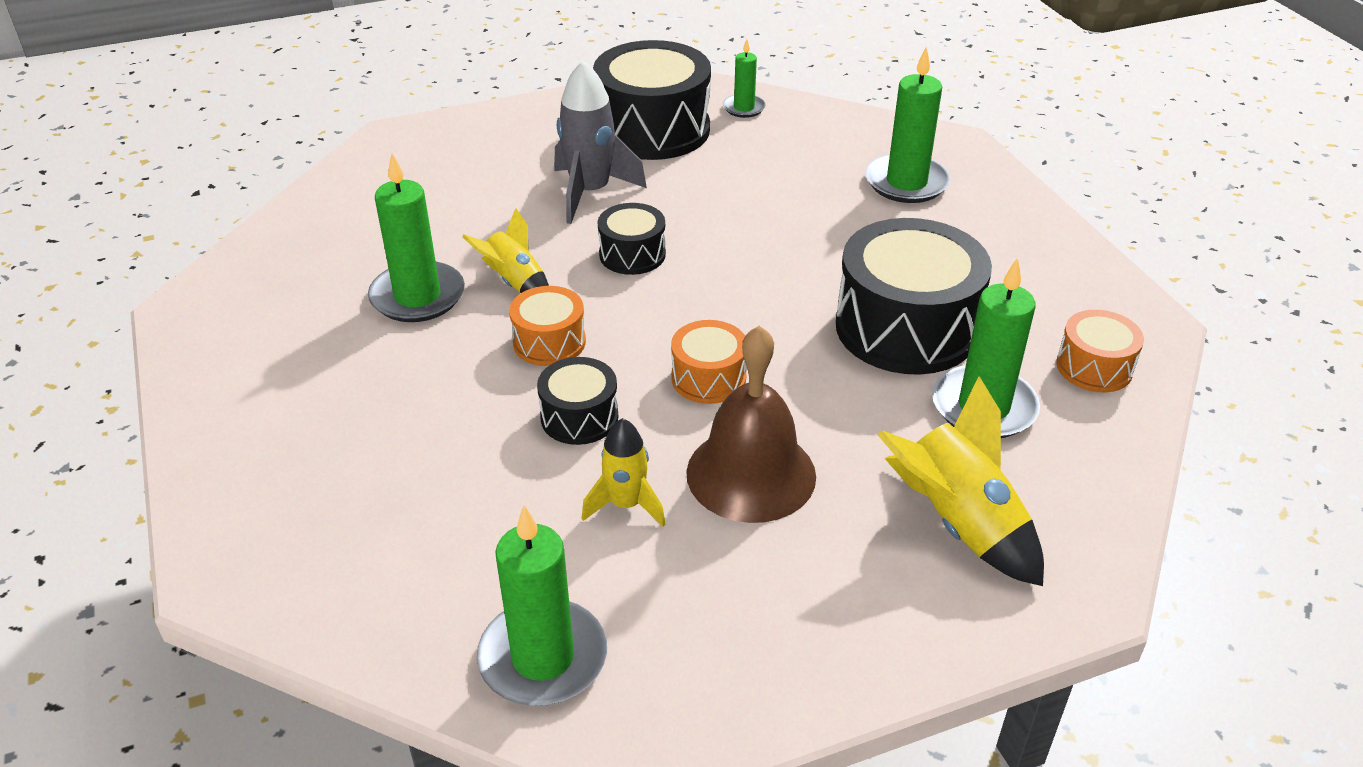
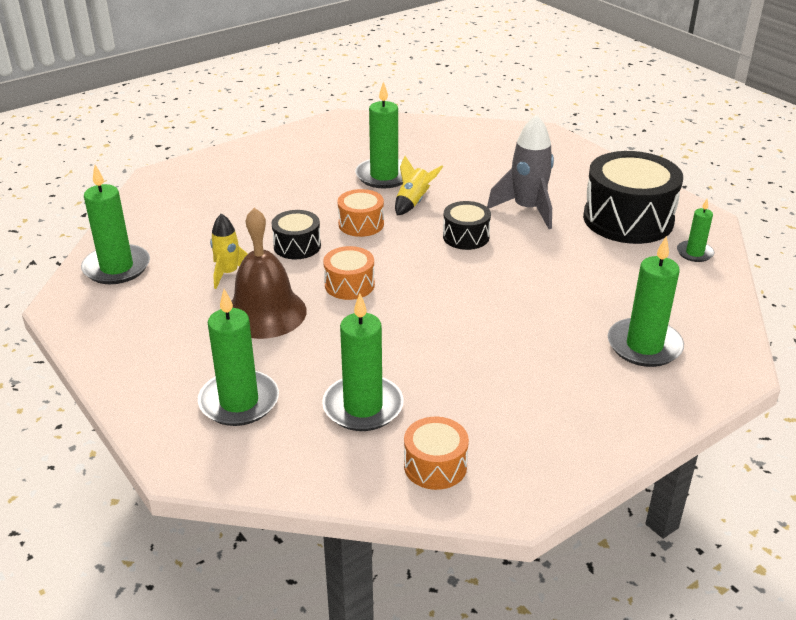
camera: 75 degrees right, 5 degrees down
black drum [836,218,992,375] -> none
yellow rocket [877,376,1044,586] -> green candle [198,289,279,426]

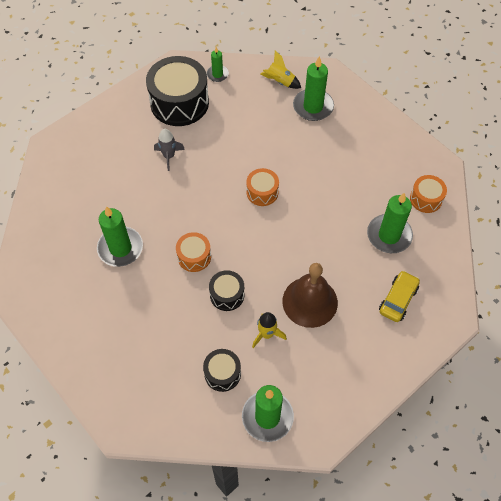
camera: 95 degrees left, 25 degrees up
green candle [198,289,279,426] -> yellow car [379,271,420,322]
orange drum [323,246,375,300] -> orange drum moved to [246,168,279,206]
yellow rocket [395,156,443,215] -> yellow rocket moved to [260,51,301,89]
black drum [443,201,491,250] -> black drum moved to [203,349,241,392]
grey rocket [487,115,554,229] -> grey rocket [154,129,185,171], size x0.62

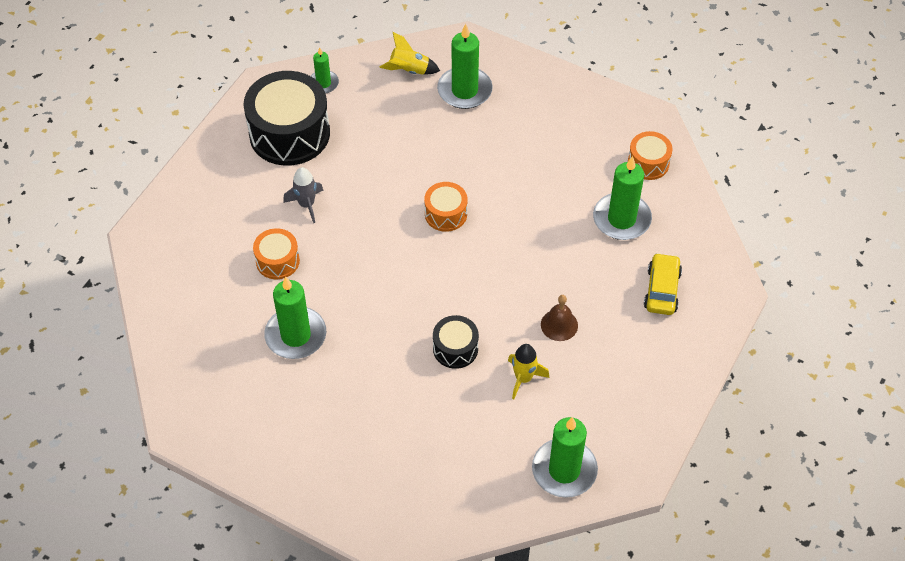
camera: 20 degrees left, 5 degrees down
orange drum [176,232,211,272] -> orange drum moved to [253,228,300,279]
black drum [203,349,241,392] -> none
brown bell [282,263,338,328] -> brown bell [541,295,578,341], size x0.52

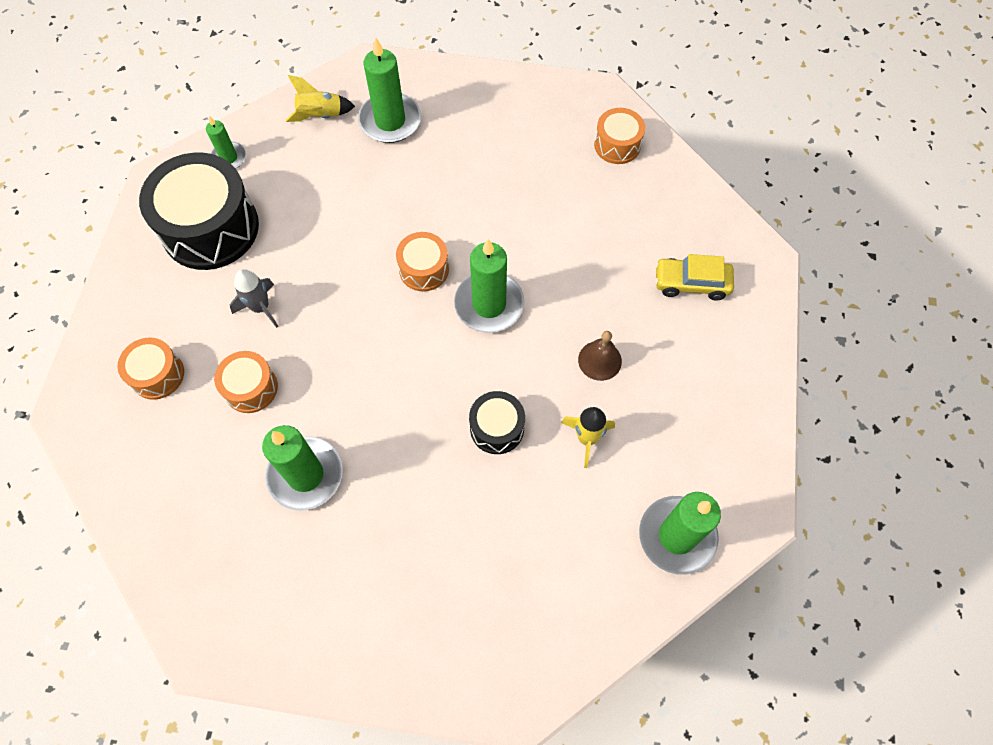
camera: 20 degrees left, 10 degrees up
green candle [593,156,652,240] -> green candle moved to [454,239,524,333]
yellow car [644,253,682,315] -> yellow car turned 75 degrees counterclockwise [655,254,734,301]
none -> orange drum [117,337,184,400]

